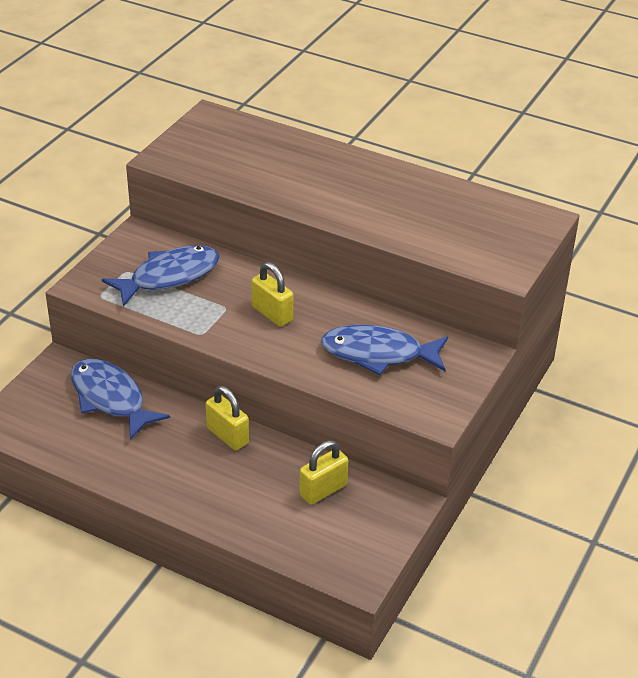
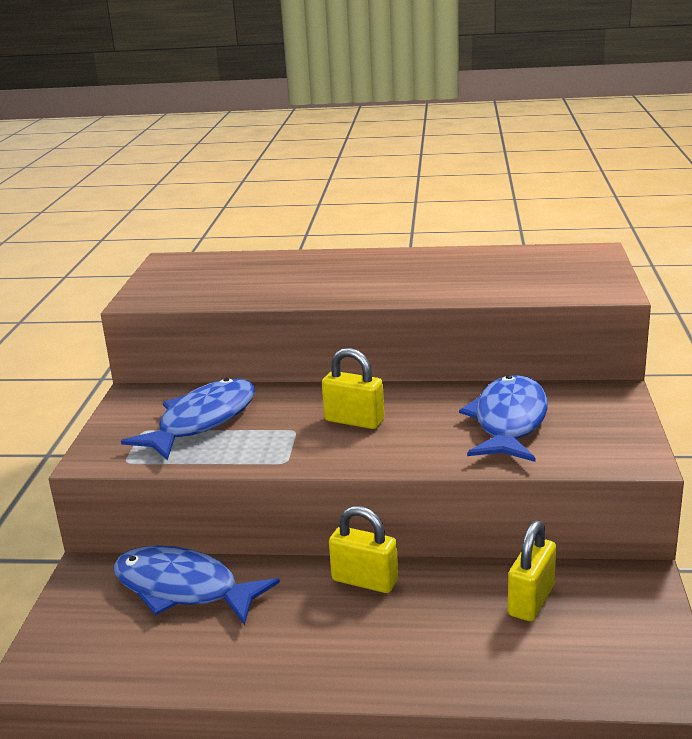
camera: 20 degrees left, 15 degrees down
blue fish [321,325,448,375] -> blue fish turned 120 degrees clockwise [459,375,548,462]

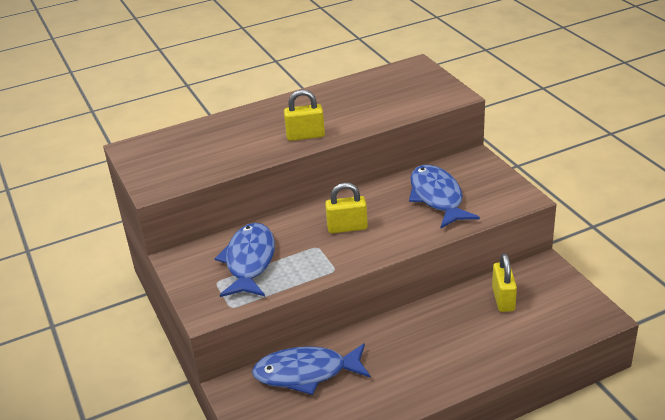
camera: 30 degrees left, 10 degrees up
yellow padlock [329,506,398,593] -> yellow padlock moved to [284,90,325,141]

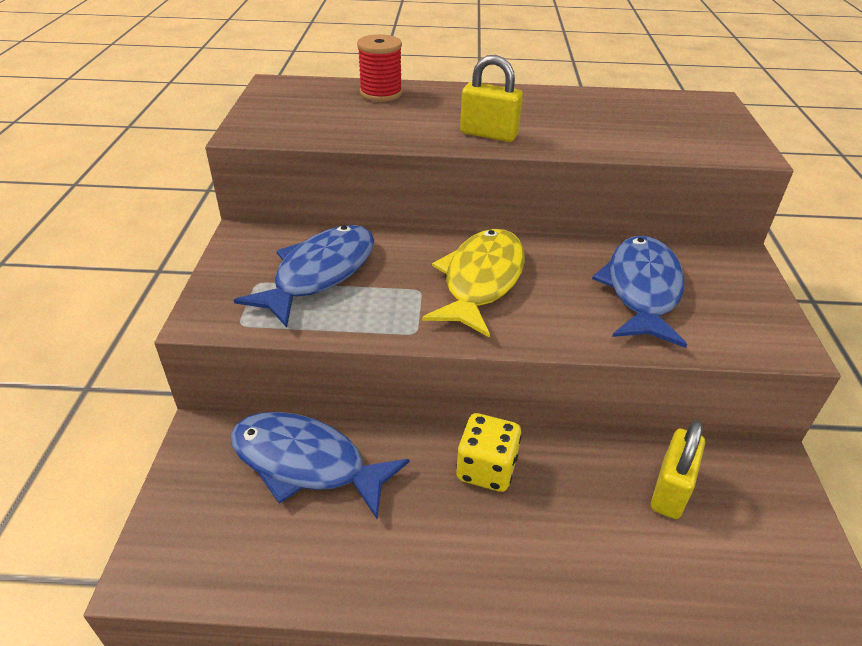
camera: 25 degrees right, 5 degrees up
yellow padlock [325,183,368,233] -> yellow fish [422,229,525,338]
none -> red spool [357,34,402,102]
none -> yellow dice [456,413,521,492]

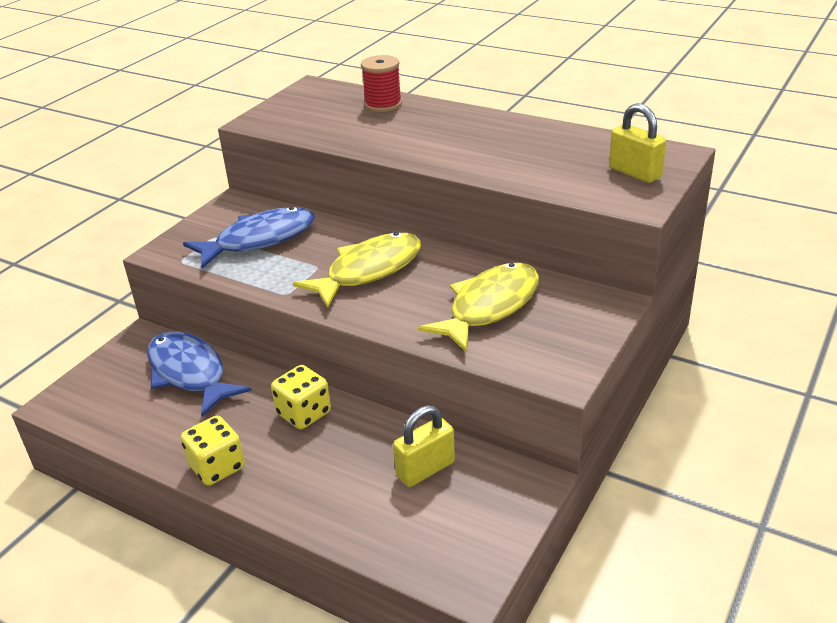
camera: 30 degrees right, 5 degrees down
yellow padlock [460,55,523,142] -> yellow padlock moved to [609,103,666,183]
blue fish [592,236,687,348] -> yellow fish [418,262,539,353]
none -> yellow dice [181,416,245,486]

